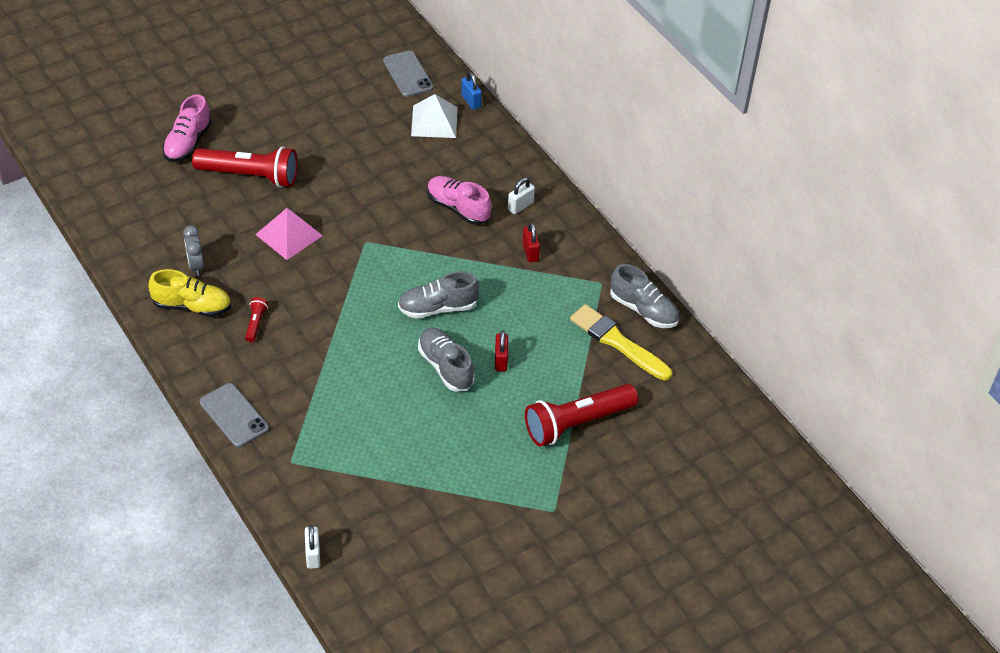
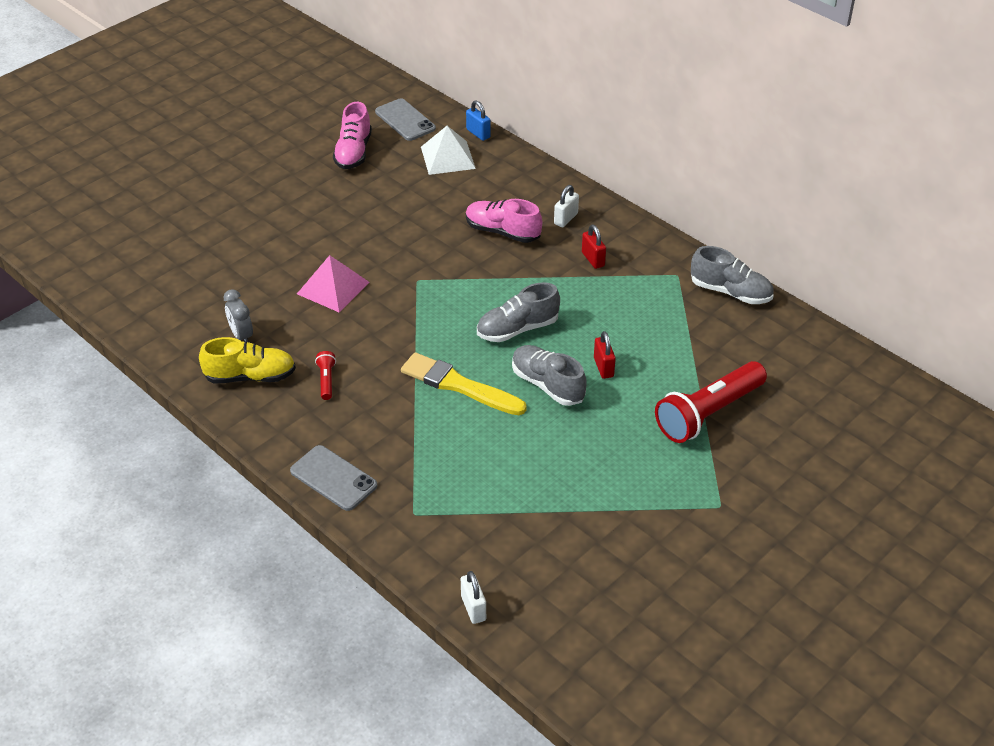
camera: 10 degrees left, 5 degrees down
pink shoe [163,94,212,162] -> pink shoe moved to [333,102,372,169]
red flashlight [192,146,298,188] -> none
yellow brush [570,304,672,381] -> yellow brush moved to [401,352,527,415]

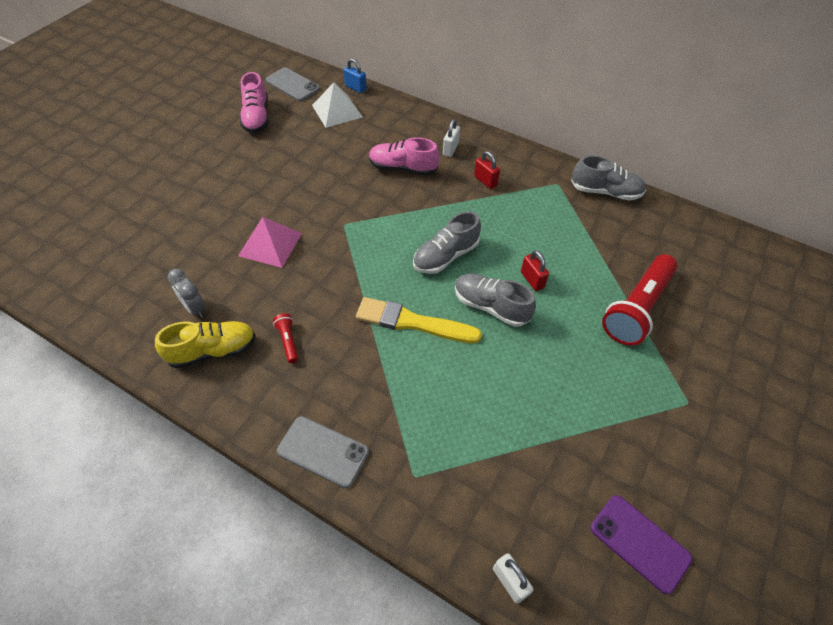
camera: 15 degrees left, 10 degrees up
none -> purple phone [590,495,693,594]

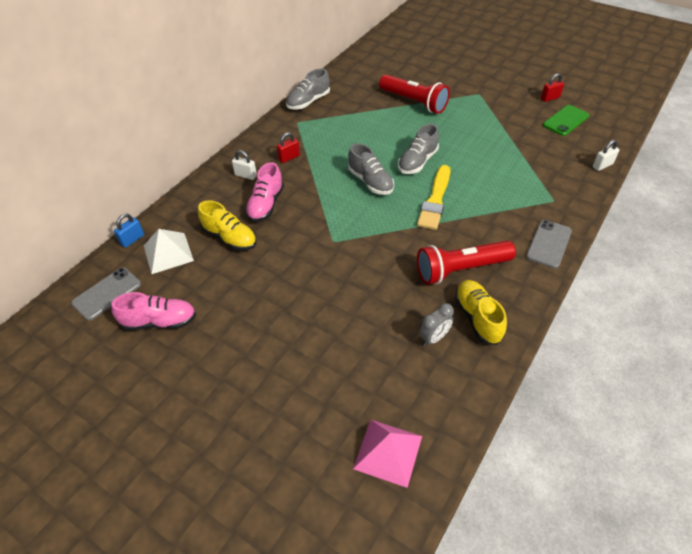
camera: 85 degrees left, 5 degrees down
pink pyramid [238,217,302,268] -> pink pyramid moved to [353,420,422,488]
red flashlight [273,313,298,363] -> red flashlight [417,241,516,284], size x2.35
red padlock [521,250,549,291] -> red padlock moved to [541,73,564,102]
grey shoe [571,155,646,201] -> grey shoe turned 150 degrees counterclockwise [286,69,330,110]
purple phone [590,495,693,594] -> green phone [543,105,589,136]
none -> yellow shoe [198,201,257,251]

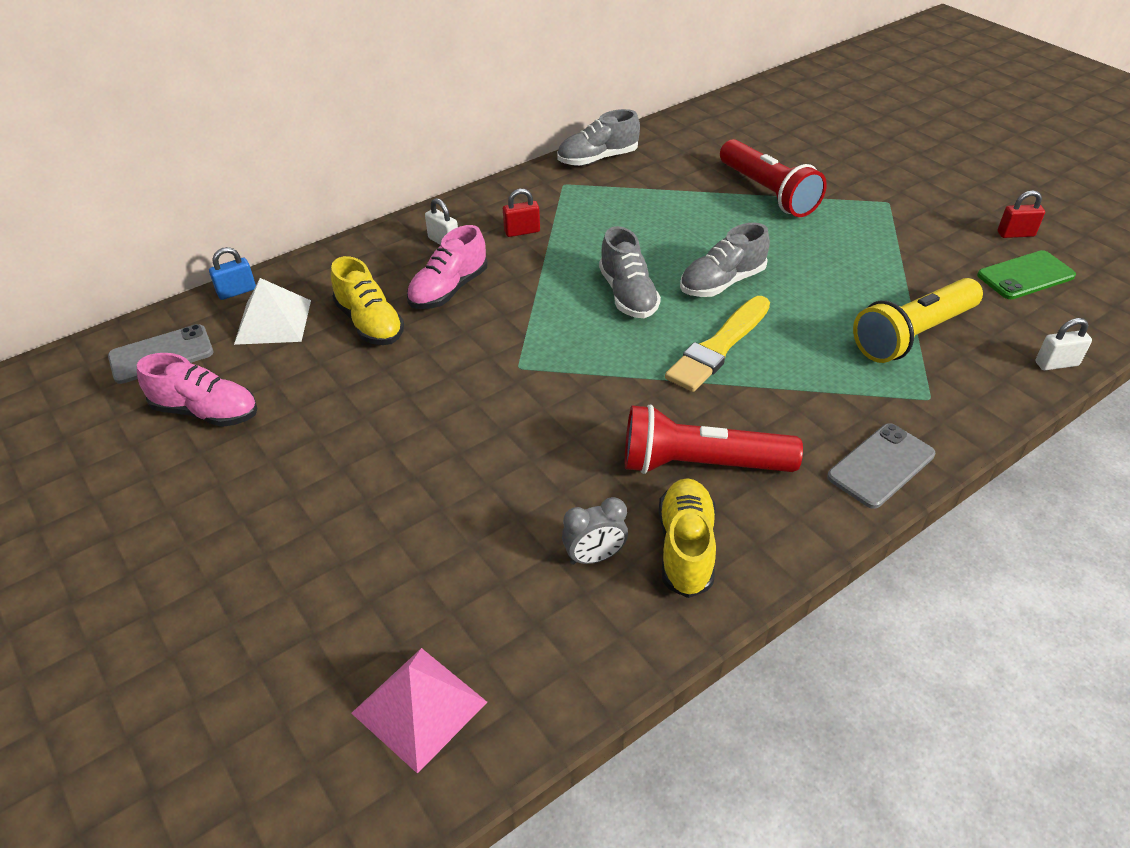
camera: 20 degrees right, 5 degrees down
none -> yellow flashlight [853,278,983,363]

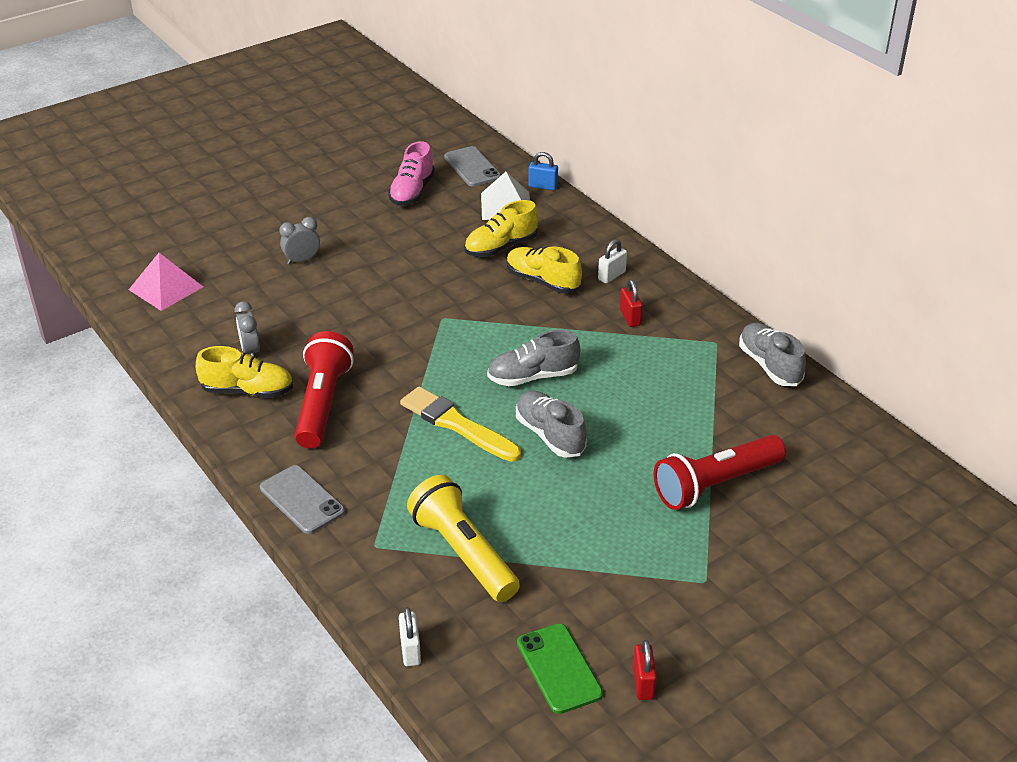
camera: 90 degrees right, 5 degrees down
blue padlock [209,247,256,300] -> blue padlock turned 45 degrees counterclockwise [528,152,558,190]
pink shoe [407,225,488,309] -> yellow shoe [507,247,582,293]
none -> grey clock [279,217,320,265]

